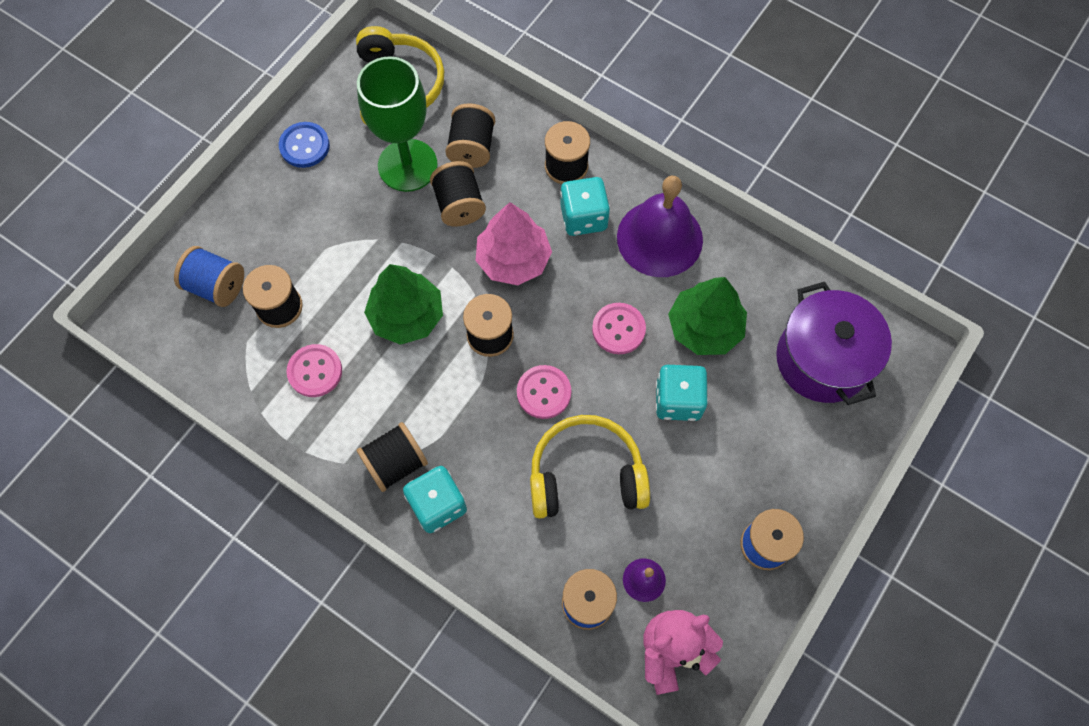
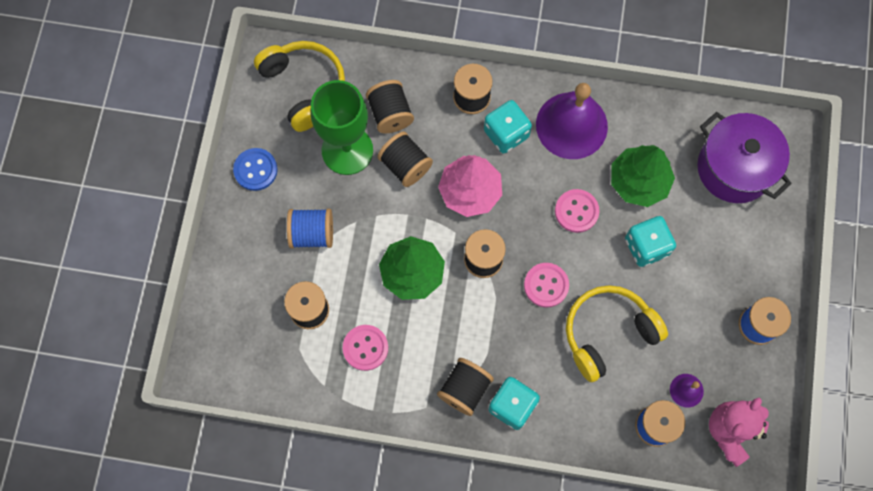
camera: 25 degrees left, 5 degrees up
blue spool [174,246,244,307] -> blue spool moved to [287,208,333,248]

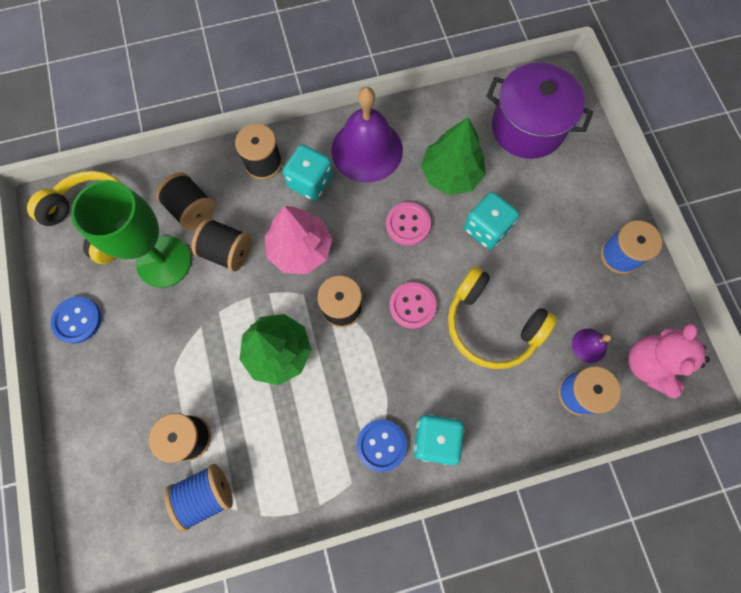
camera: 25 degrees left, 0 degrees up
blue spool [287,208,333,248] -> blue spool moved to [165,464,233,531]
pink button [343,325,388,371] -> none
black spool [437,358,494,416] -> blue button [357,420,407,472]
yellow headphones [566,285,668,382] -> yellow headphones turned 90 degrees counterclockwise [448,266,557,369]

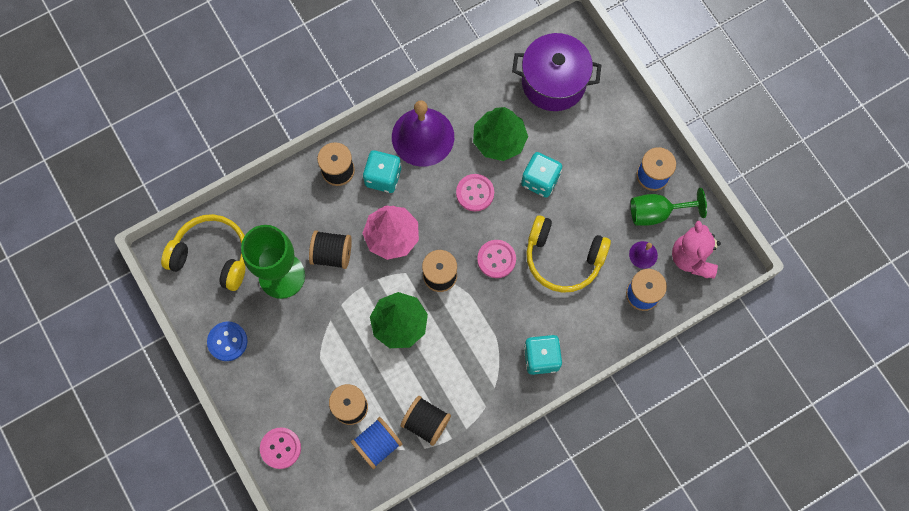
camera: 15 degrees left, 0 degrees up
black spool [156,172,216,230] -> black spool moved to [401,396,451,446]
blue button [357,420,407,472] -> none
none -> pink button [260,427,301,469]
none -> green goblet [631,188,707,226]

